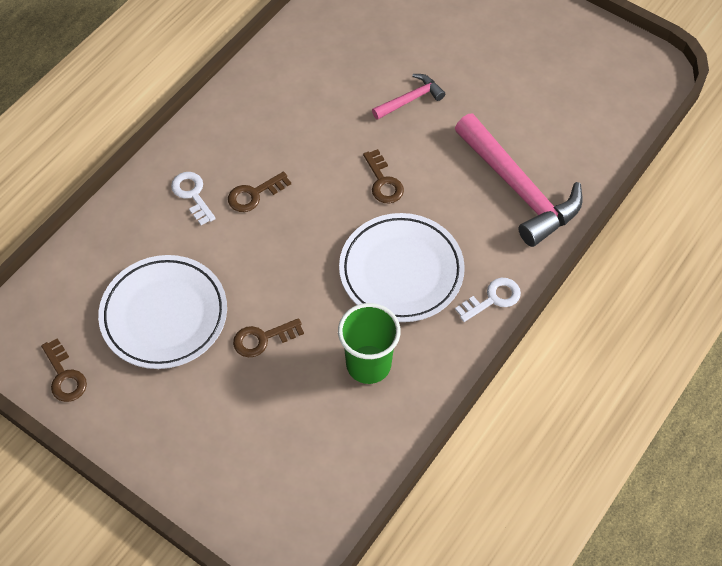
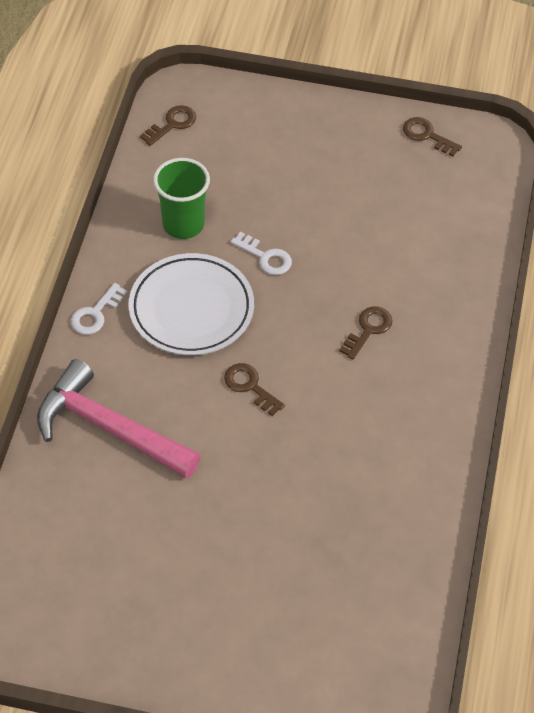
camera: 155 degrees right, 5 degrees down
white plate [98,255,227,369] -> none
white key [171,172,216,225] -> white key moved to [230,231,292,275]
brown key [233,318,304,357] -> brown key moved to [140,105,196,146]
pink hammer [372,74,445,120] -> none

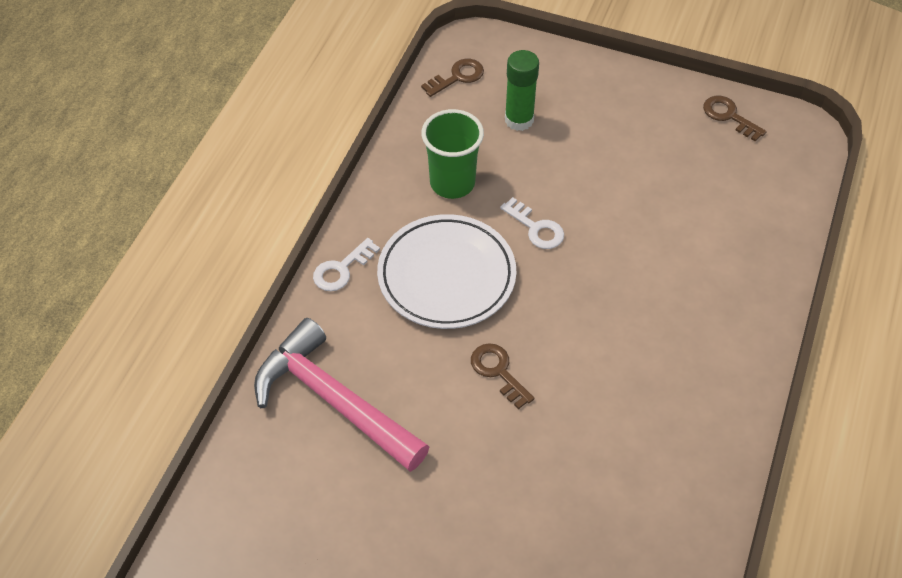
camera: 10 degrees right, 0 degrees up
brown key [339,306,393,359] -> none
none -> green glue stick [505,50,539,131]

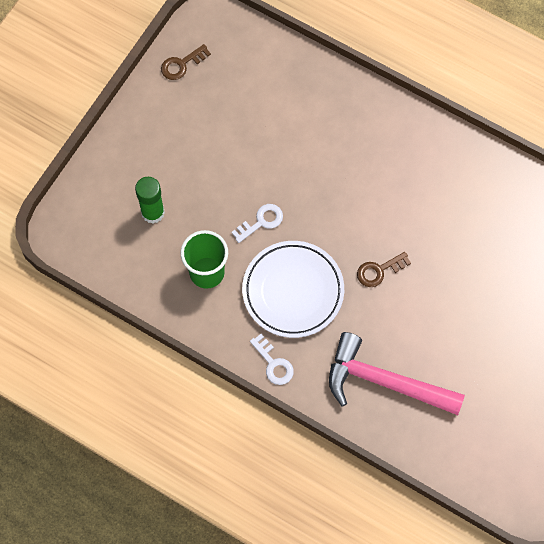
camera: 80 degrees left, 15 degrees up
pink hammer [254,318,429,472] -> pink hammer turned 60 degrees clockwise [329,332,465,415]
brown key [421,59,484,97] -> none

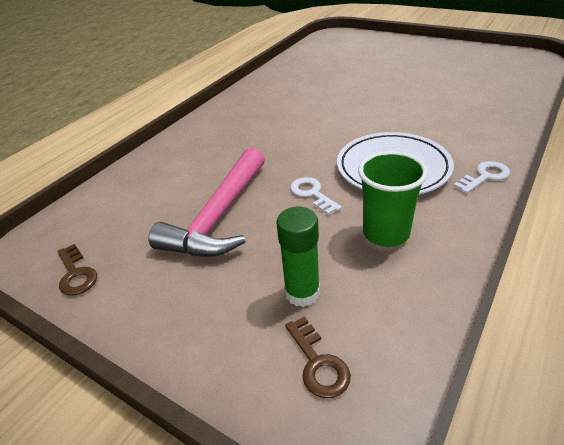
camera: 85 degrees left, 30 degrees down
pink hammer [329,332,465,415] -> pink hammer moved to [148,148,265,257]
brown key [357,252,411,287] -> brown key moved to [285,316,351,398]

